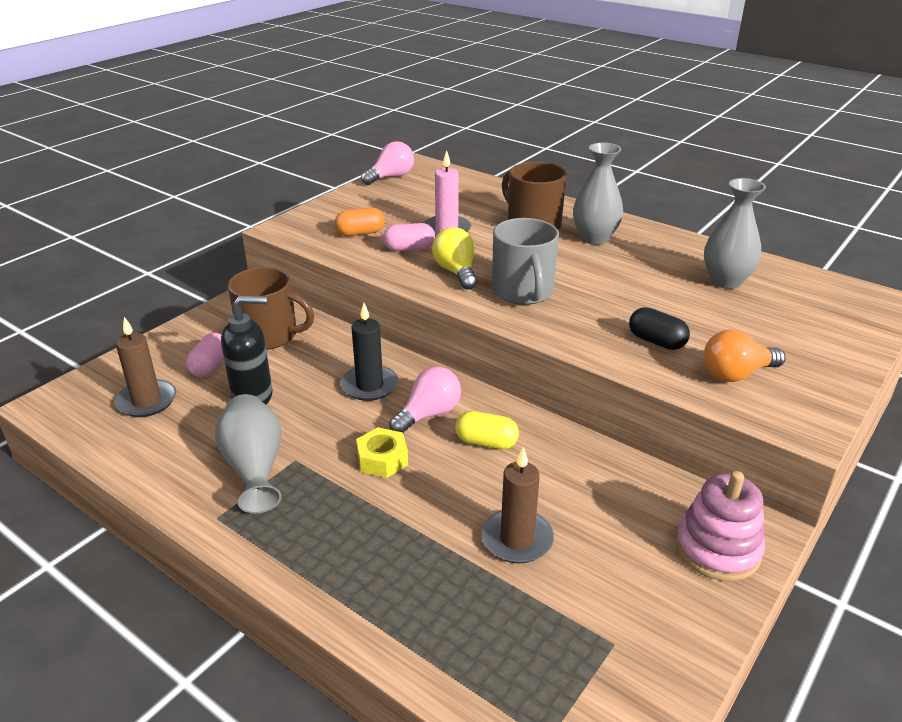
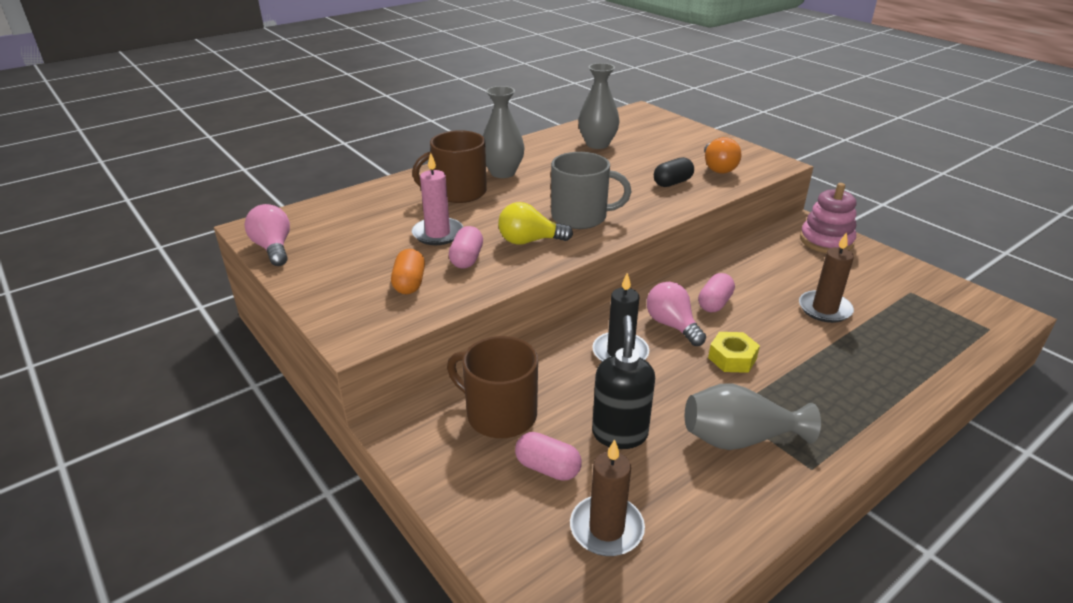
camera: 75 degrees left, 0 degrees up
brown mug [228,267,314,350] -> brown mug turned 90 degrees counterclockwise [447,336,538,438]
yellow capsule [455,411,519,449] -> pink capsule [698,273,735,312]

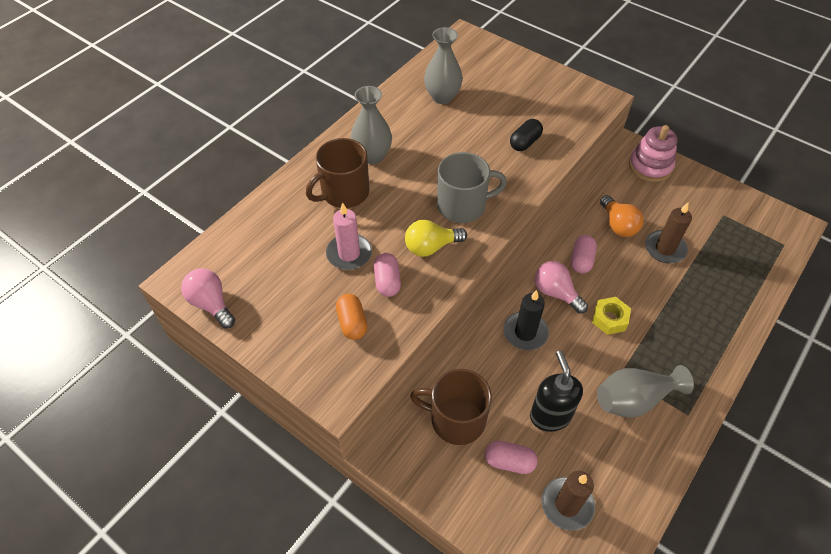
camera: 15 degrees left, 20 degrees up
orange light bulb [704,137,741,174] -> orange light bulb moved to [600,195,644,237]

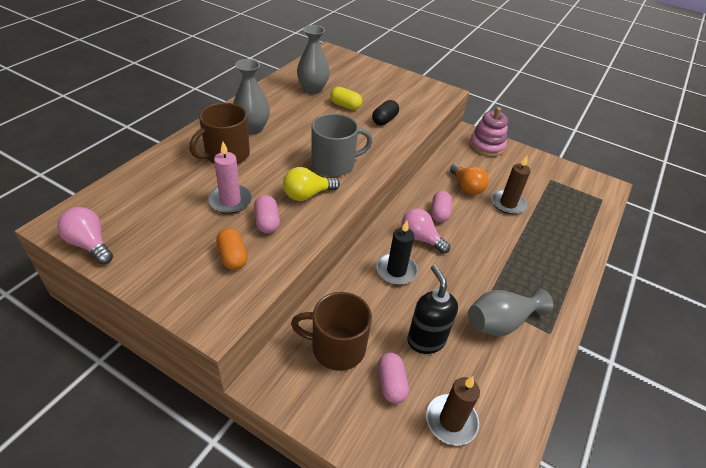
camera: 10 degrees left, 10 degrees down
pink capsule [485,441,538,474] -> pink capsule turned 75 degrees clockwise [378,353,409,403]
yellow nut [592,297,631,335] -> none
none -> yellow capsule [330,87,362,110]

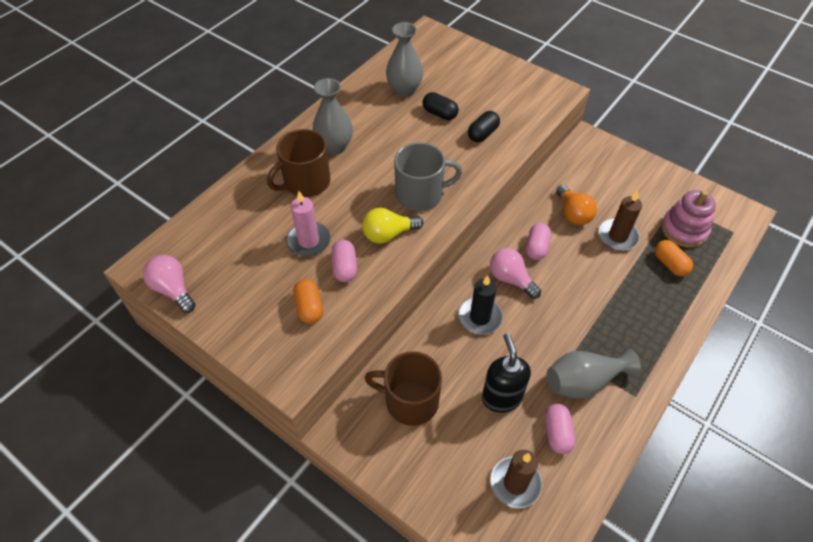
camera: 10 degrees right, 10 degrees up
yellow capsule [330,87,362,110] -> black capsule [423,92,459,120]
pink capsule [378,353,409,403] -> pink capsule moved to [545,404,575,454]
pink stacking toy [469,107,508,157] -> pink stacking toy moved to [661,190,716,247]
none -> orange capsule [655,240,693,276]

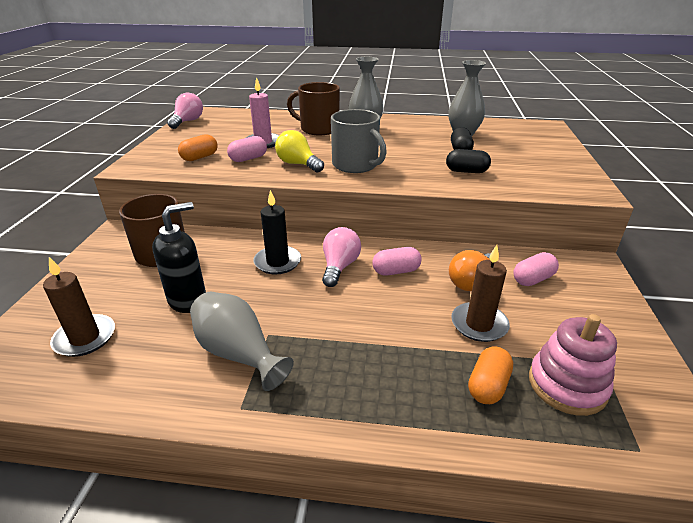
camera: 60 degrees right, 20 degrees down
pink capsule [545,404,575,454] -> pink capsule moved to [513,252,559,286]

